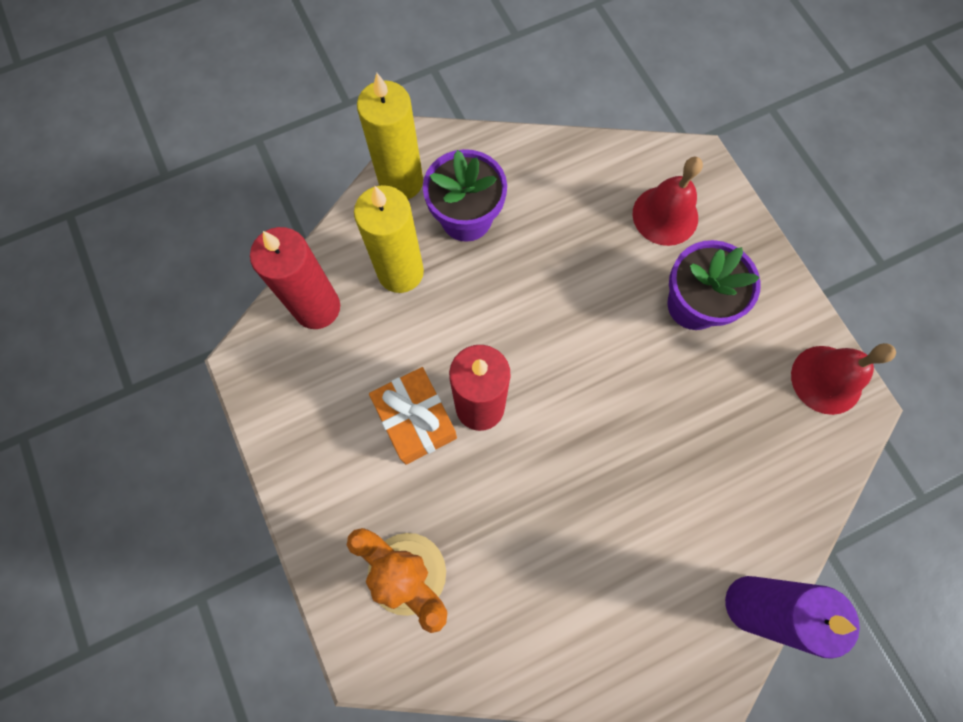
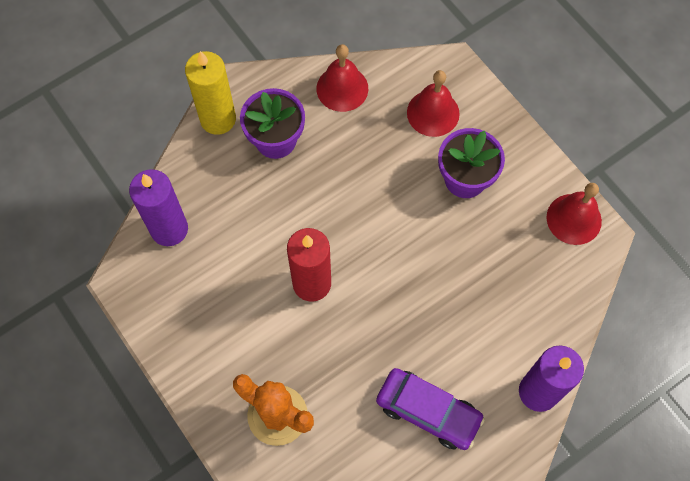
camera: 10 degrees left, 5 degrees down
red candle [250,227,340,329] -> purple candle [129,169,188,246]
yellow candle [354,185,424,293] -> none
orange gift [369,367,457,465] -> none
none -> red bell [316,44,368,112]
none -> purple car [376,368,485,450]

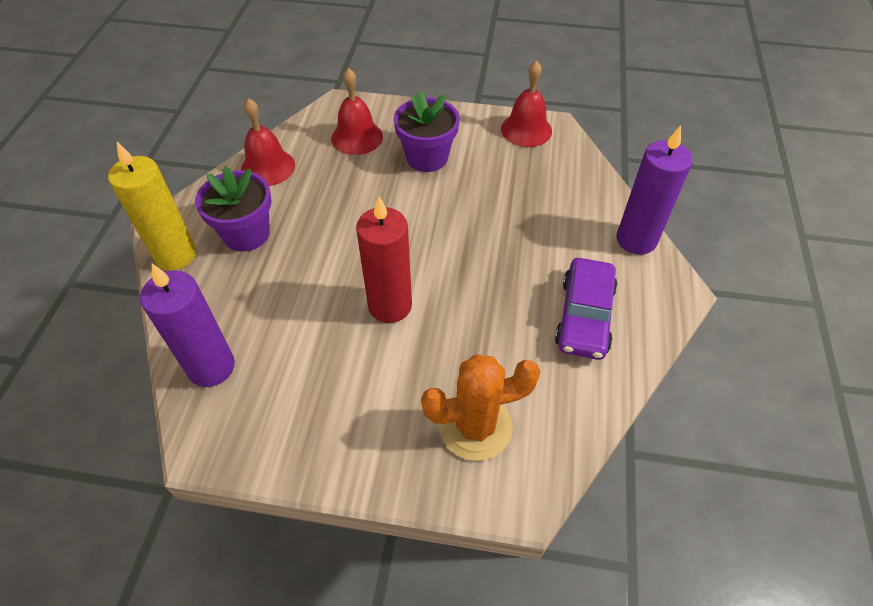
camera: 45 degrees left, 15 degrees down
purple car [376,368,485,450] -> purple car turned 120 degrees clockwise [555,258,617,360]

